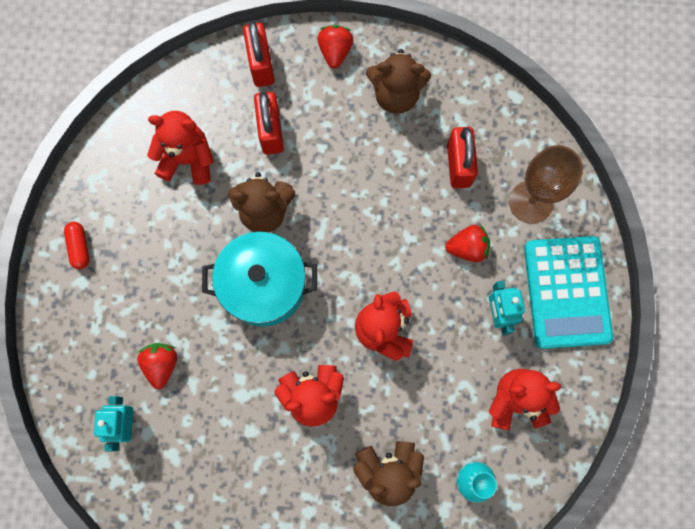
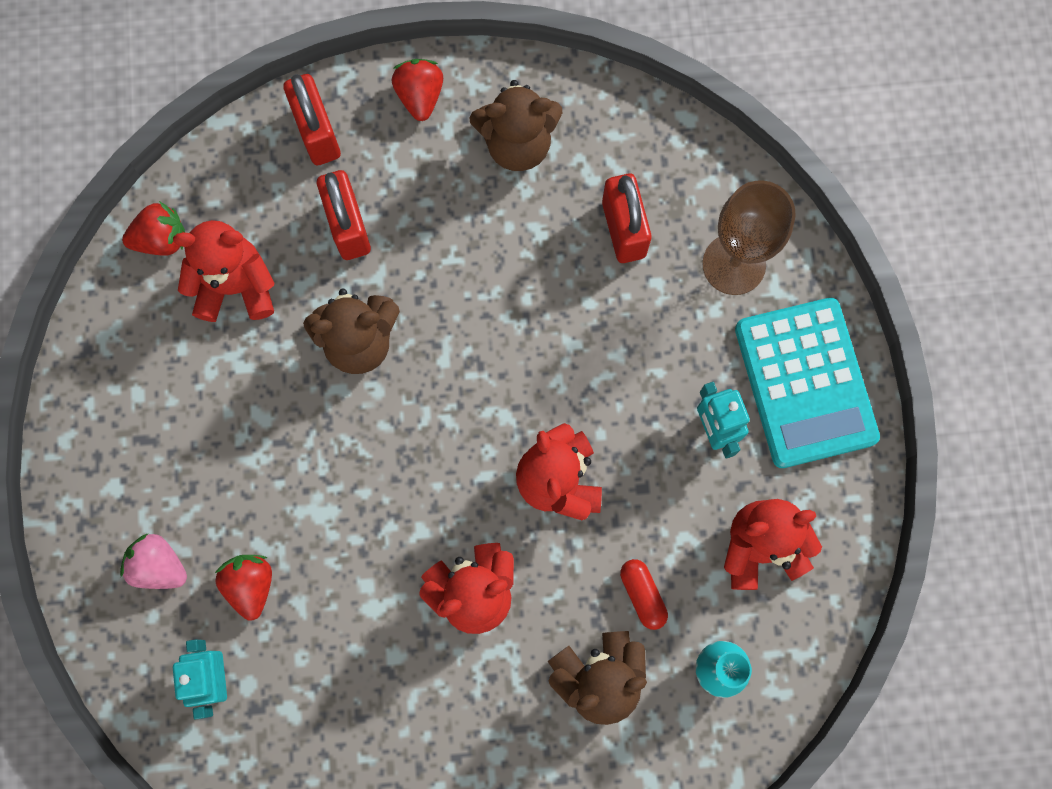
camera: 10 degrees left, 0 degrees up
red capsule [64,222,89,269] -> red capsule moved to [620,559,668,630]
turquoise pot [202,232,317,327] -> none
red strawberry [445,225,490,262] -> red strawberry moved to [122,201,185,256]
none -> pink strawberry [120,533,187,589]

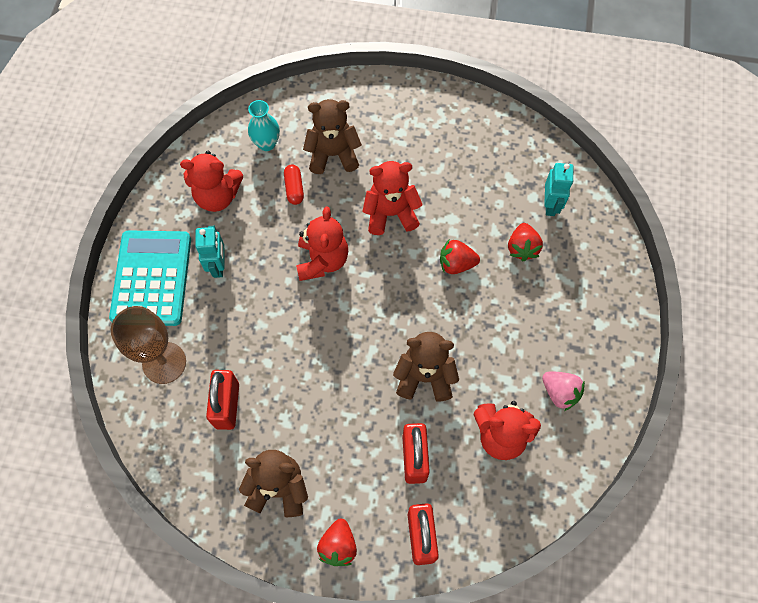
camera: 165 degrees left, 10 degrees down
pink strawberry [120,533,187,589] -> pink strawberry moved to [542,371,585,411]
red strawberry [122,201,185,256] -> red strawberry moved to [440,240,480,274]

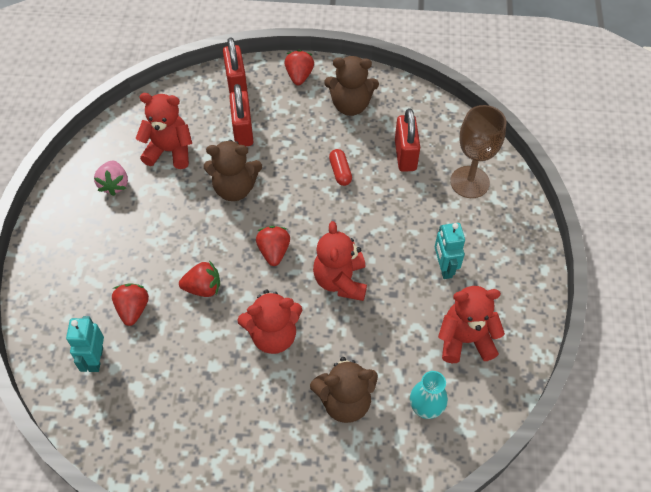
camera: 175 degrees right, 10 degrees down
turquoise calculator [109,230,191,326] -> none
red capsule [284,165,304,205] -> red capsule moved to [329,149,352,186]
pink strawberry [542,371,585,411] -> pink strawberry turned 135 degrees counterclockwise [94,160,128,196]
none -> red strawberry [256,226,290,266]

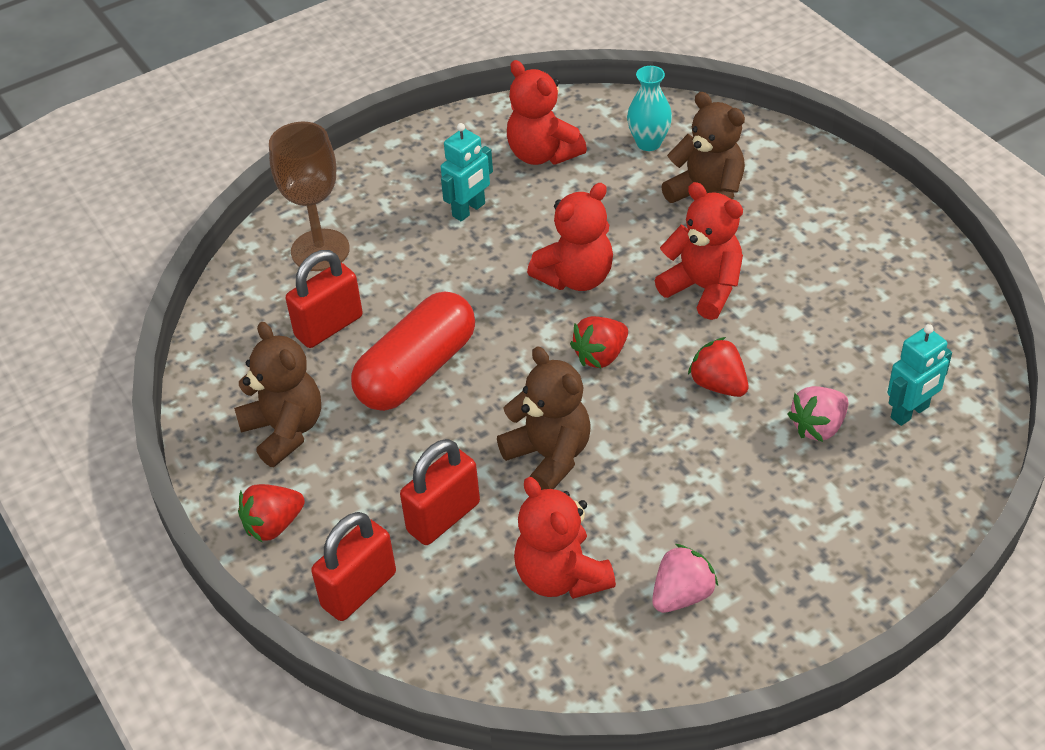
camera: 125 degrees left, 10 degrees down
red strawberry [112,283,149,326] -> pink strawberry [787,386,848,442]
red capsule [329,149,352,186] -> red capsule [351,292,475,411], size x2.25

